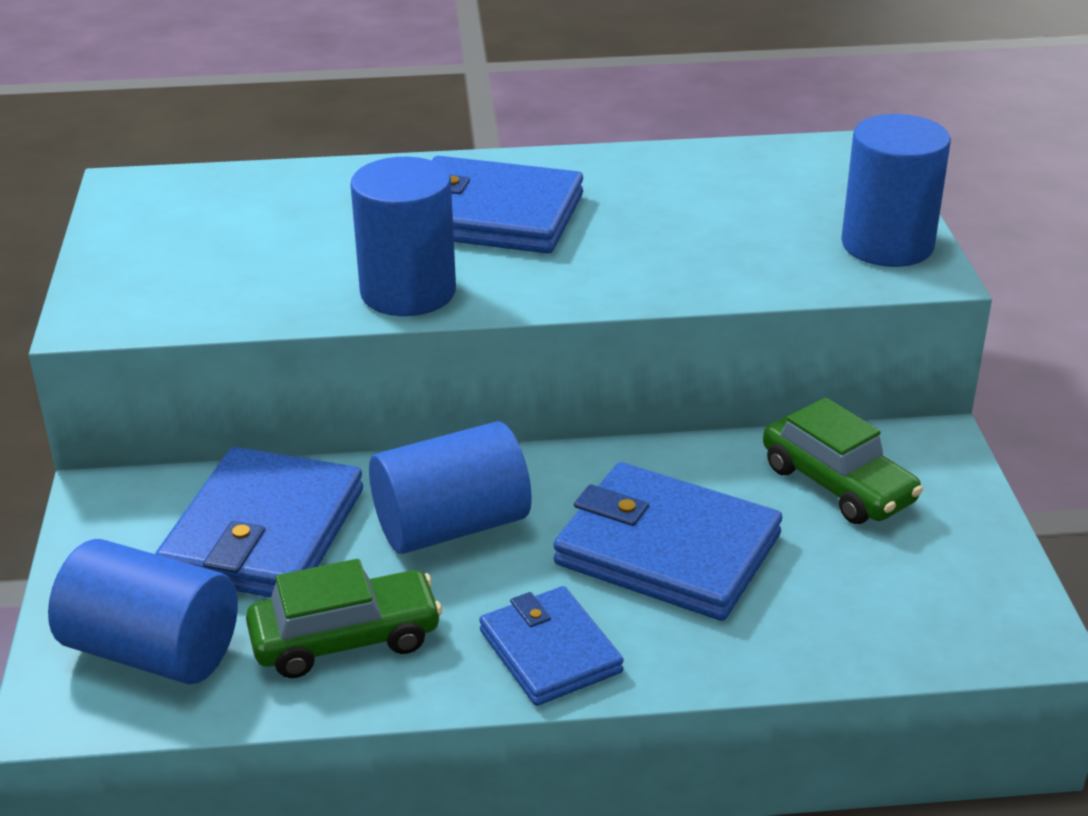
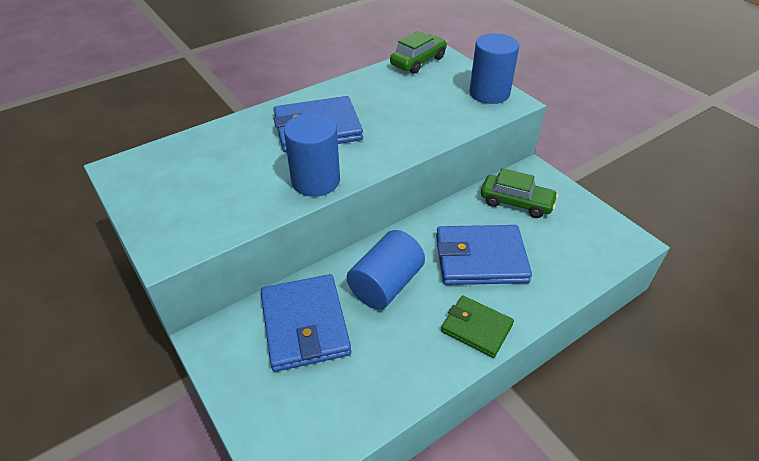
camera: 30 degrees left, 10 degrees up
blue cylinder [48,539,238,684] -> none
green car [246,559,442,678] -> green car moved to [390,31,447,74]
blue wallet [479,586,624,706] -> green wallet [441,295,514,358]

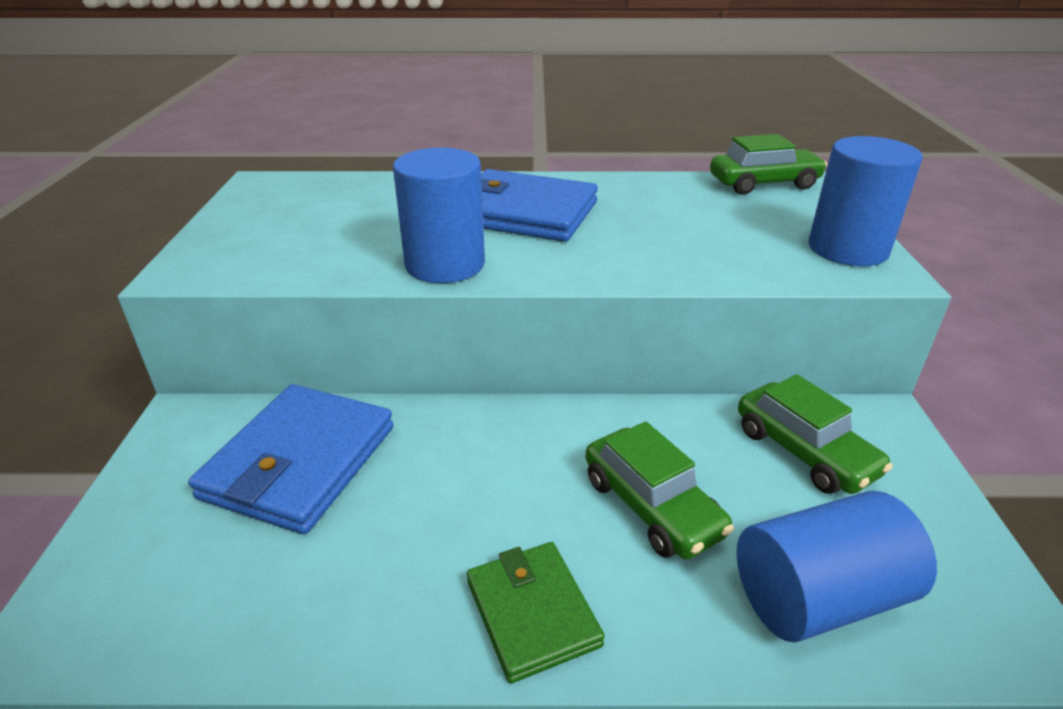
camera: 35 degrees right, 10 degrees down
blue cylinder [347,230,425,309] -> blue cylinder moved to [737,491,937,643]
blue wallet [436,225,532,285] -> green car [585,421,734,559]

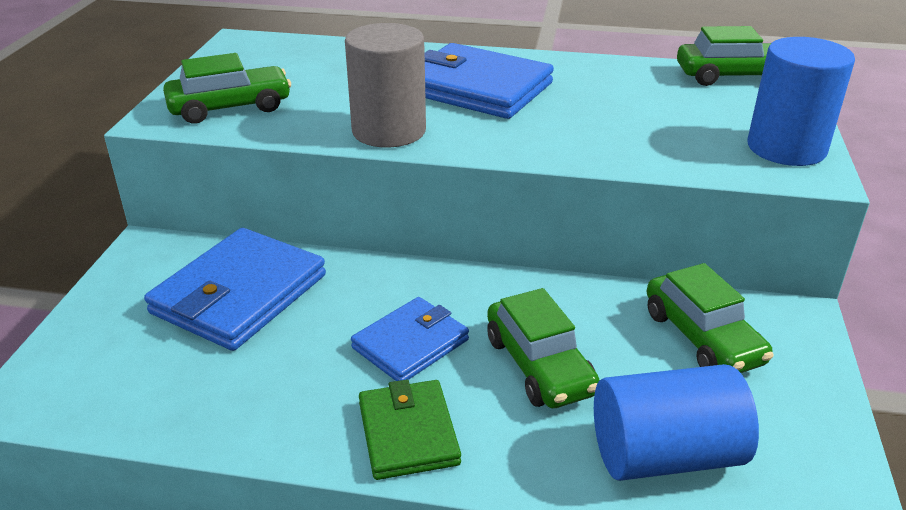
camera: 10 degrees right, 0 degrees up
blue cylinder [393,148,485,283] -> grey cylinder [345,23,426,148]
none -> green car [163,53,291,124]
none -> blue wallet [351,297,469,381]

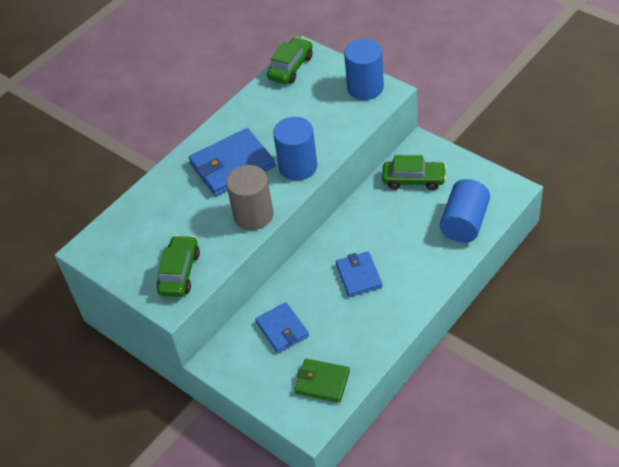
camera: 55 degrees left, 15 degrees up
blue wallet [144,228,326,351] -> blue wallet [255,302,309,353], size x0.62
green wallet [359,380,461,480] -> green wallet moved to [294,359,350,403]
green car [487,288,600,408] -> none
none -> blue cylinder [273,117,317,180]

